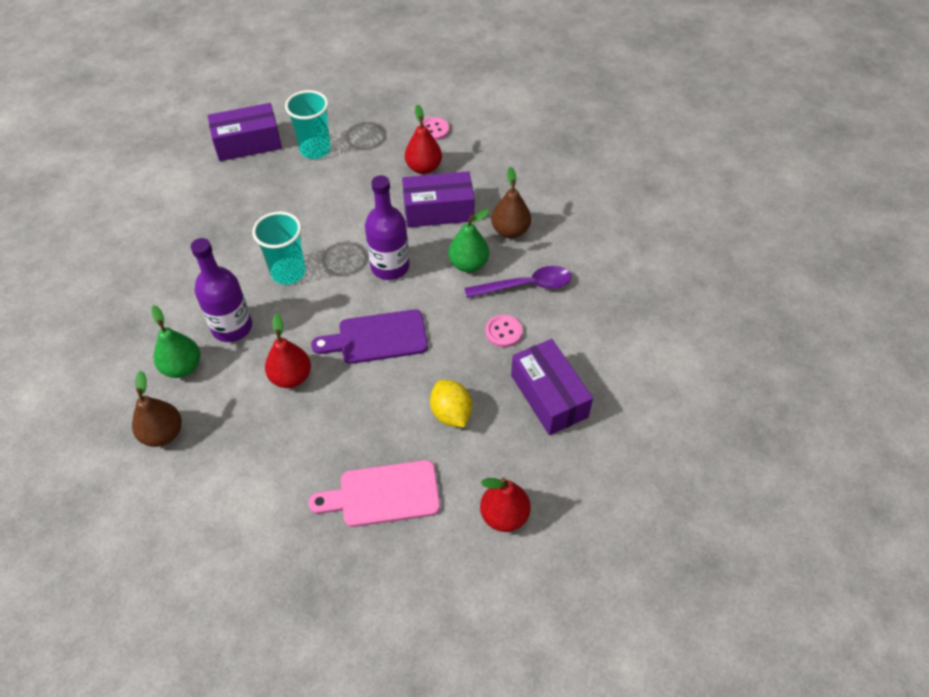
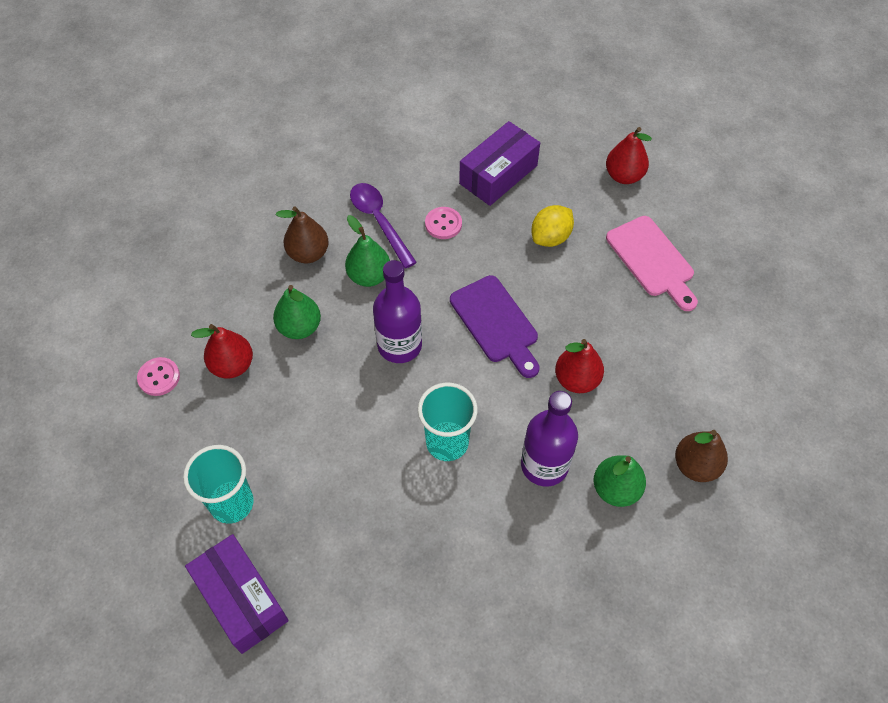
camera: 110 degrees left, 5 degrees up
purple box [402,171,474,227] -> green pear [273,285,321,339]

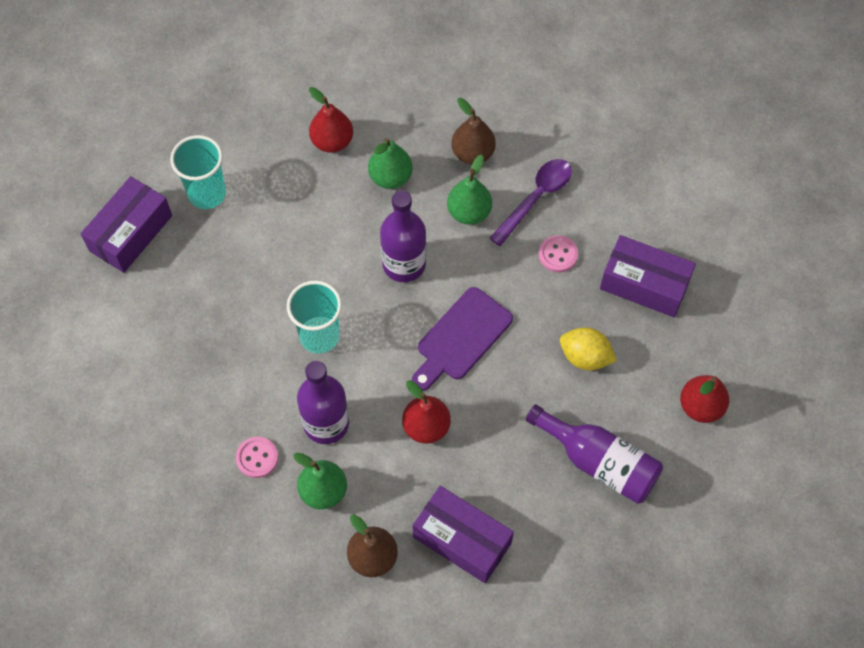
camera: 70 degrees right, 5 degrees up
pink button [137,357,180,396] -> pink button moved to [236,437,278,478]
pink cutting board [606,216,698,311] -> purple bottle [526,404,663,504]
none -> purple box [412,486,514,583]

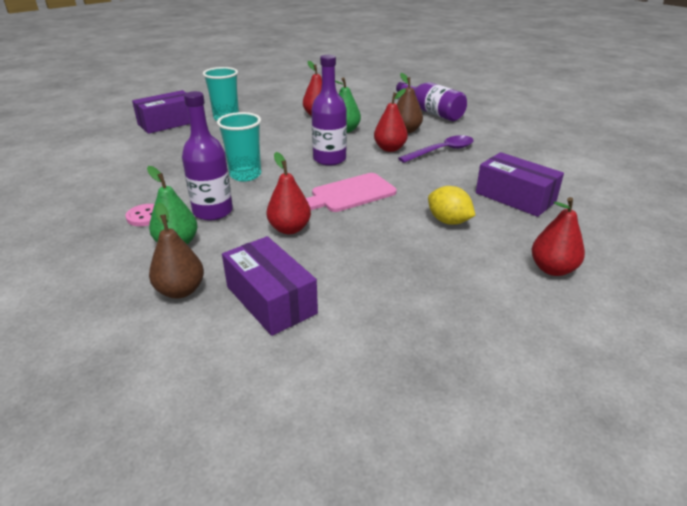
camera: 20 degrees right, 30 degrees down
purple cutting board [412,287,513,391] -> pink cutting board [306,173,397,212]
green pear [447,155,492,225] -> red pear [374,88,408,152]
purple bottle [526,404,663,504] -> purple bottle moved to [396,82,467,121]
pink button [539,235,578,272] -> none

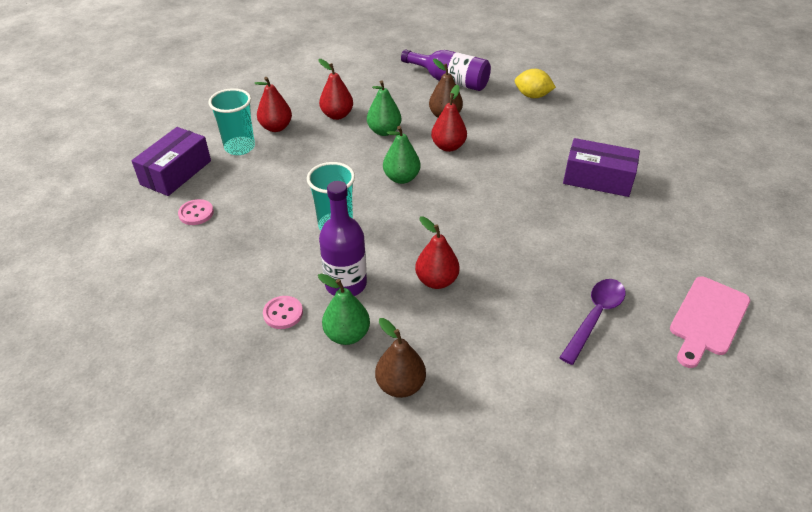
camera: 25 degrees left, 10 degrees up
purple box [222,236,318,336] -> none
pink cutting board [306,173,397,212] -> pink cutting board moved to [670,276,750,368]
purple bottle [311,55,347,166] -> green pear [383,126,421,184]
purple spoon [398,135,474,163] -> purple spoon moved to [559,279,626,365]
yellow lemon [428,186,476,225] -> yellow lemon moved to [515,69,556,98]
red pear [531,197,585,276] -> red pear moved to [255,77,292,132]
none -> pink button [178,199,214,225]

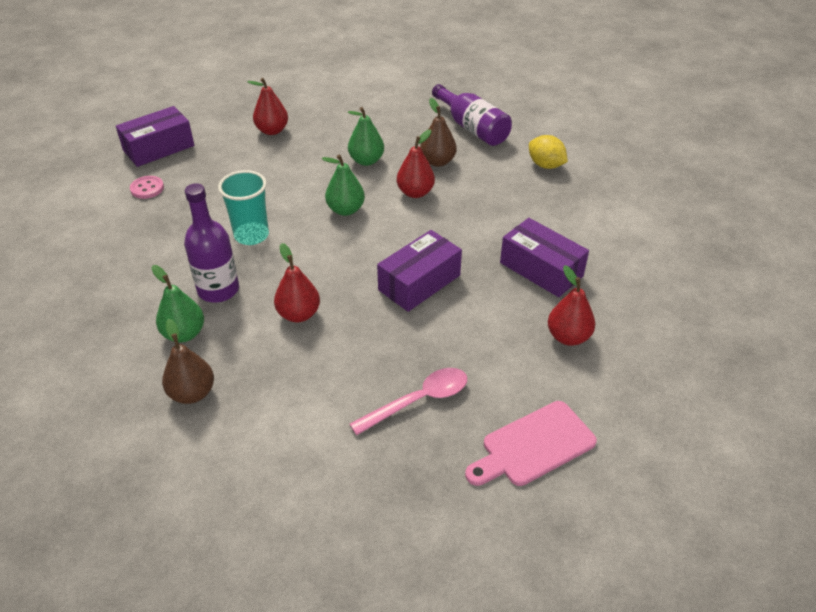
camera: 25 degrees right, 0 degrees up
turquoise cup [208,88,255,155] -> none
pink button [263,296,303,329] -> none
red pear [318,59,353,120] -> red pear moved to [548,265,595,346]
purple spoon [559,279,626,365] -> pink spoon [350,368,467,435]
none -> purple box [377,230,462,312]

